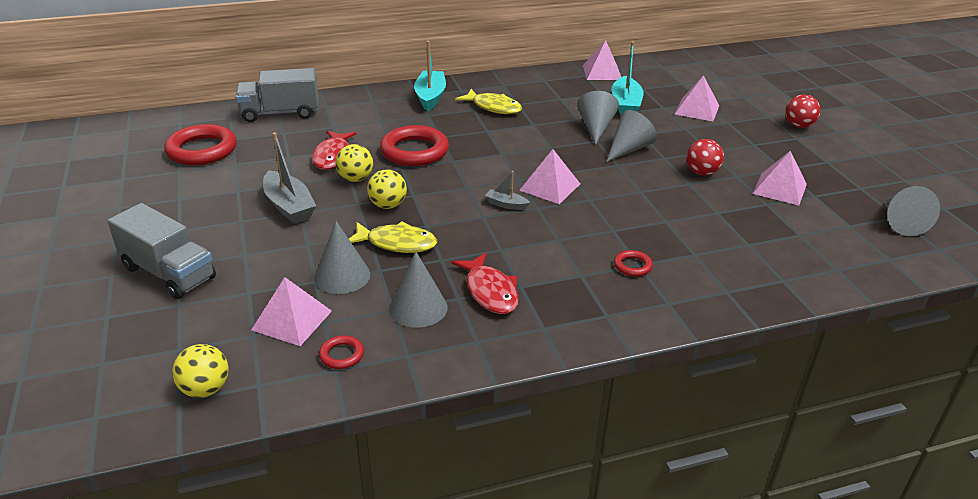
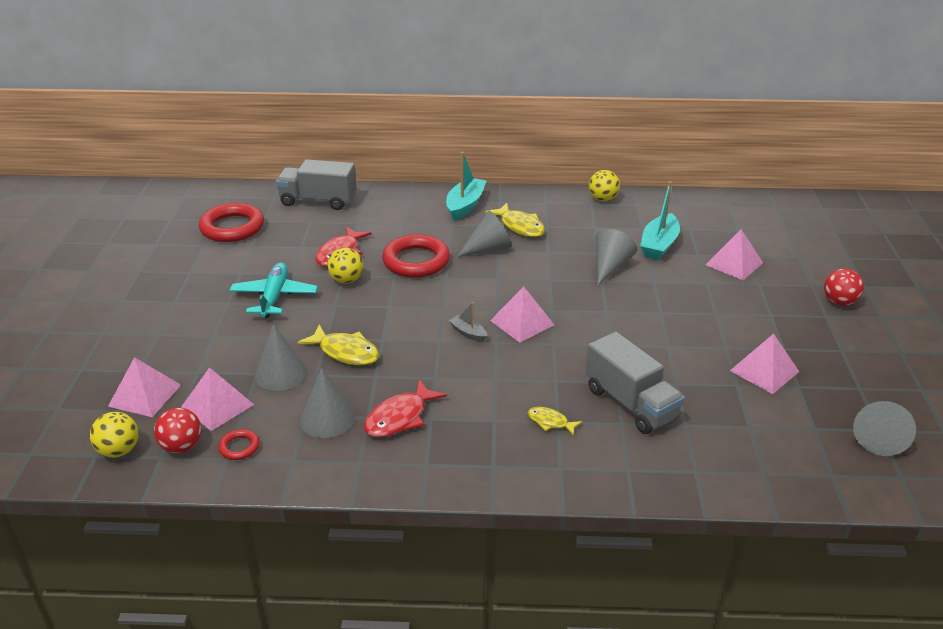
camera: 20 degrees right, 0 degrees up
grey truck [107,203,216,299] -> grey truck moved to [585,332,685,434]
grey boat [263,132,316,224] -> turquoise plane [230,262,318,318]
yellow ball [367,169,407,209] -> yellow ball moved to [589,170,620,201]
red fish [451,253,519,314] -> red fish turned 45 degrees clockwise [364,379,447,437]
pink pyramid [583,40,621,80] -> pink pyramid moved to [108,357,181,417]
grey cone [607,110,657,162] -> grey cone moved to [457,211,512,257]
red ring [614,250,653,277] -> yellow fish [528,407,582,436]
red ball [686,139,724,176] -> red ball moved to [154,408,201,453]

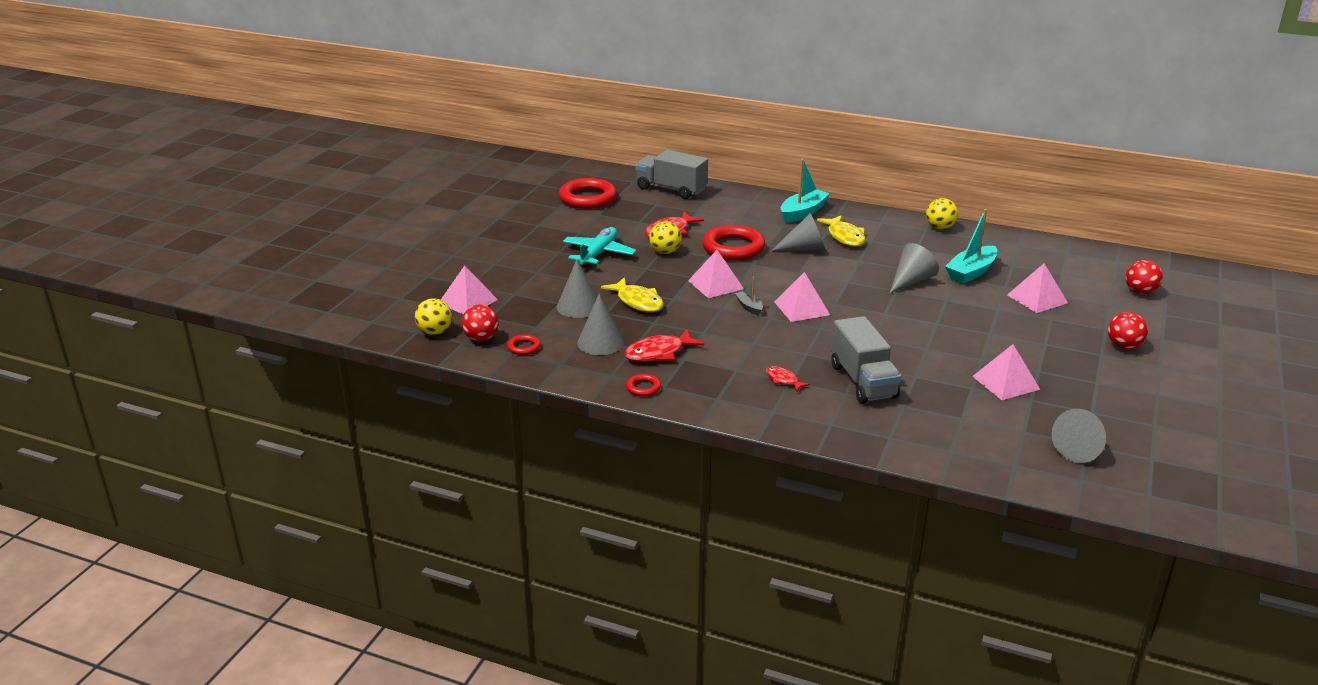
camera: 20 degrees right, 5 degrees down
pink pyramid [181,367,254,431] -> pink pyramid moved to [688,250,744,298]
yellow fish [528,407,582,436] -> red fish [766,366,810,392]
none -> red ring [626,374,661,396]
none -> red ball [1126,260,1163,294]

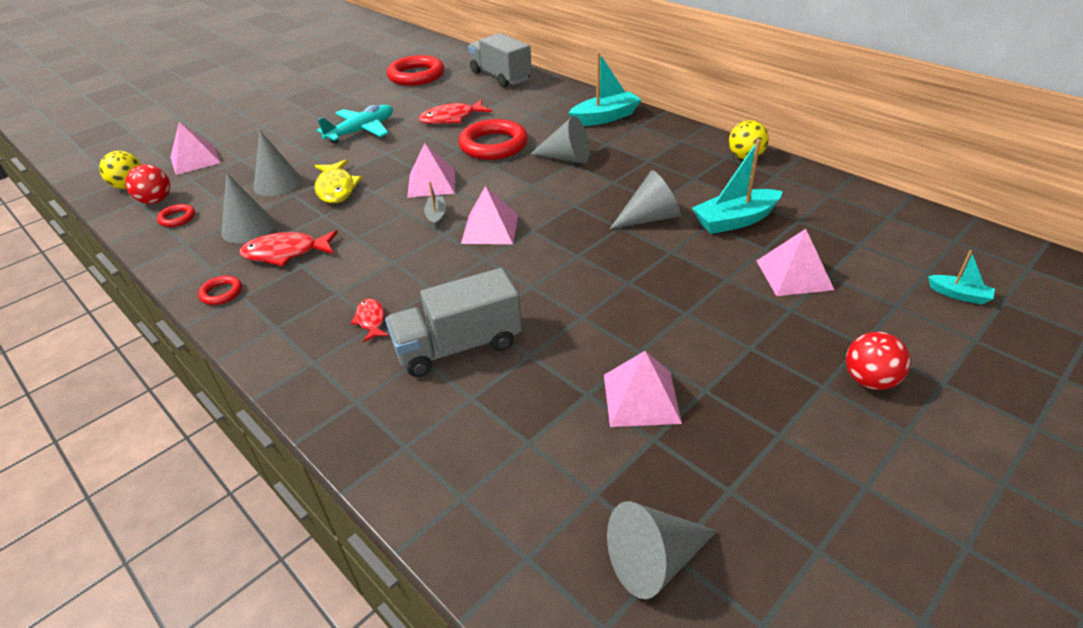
camera: 25 degrees right, 10 degrees up
yellow ball [649,221,682,254] -> none
yellow fish [817,215,865,247] -> none
grey truck [831,316,901,404] -> grey truck turned 60 degrees clockwise [385,268,522,377]
red ball [1126,260,1163,294] -> turquoise boat [928,250,995,305]

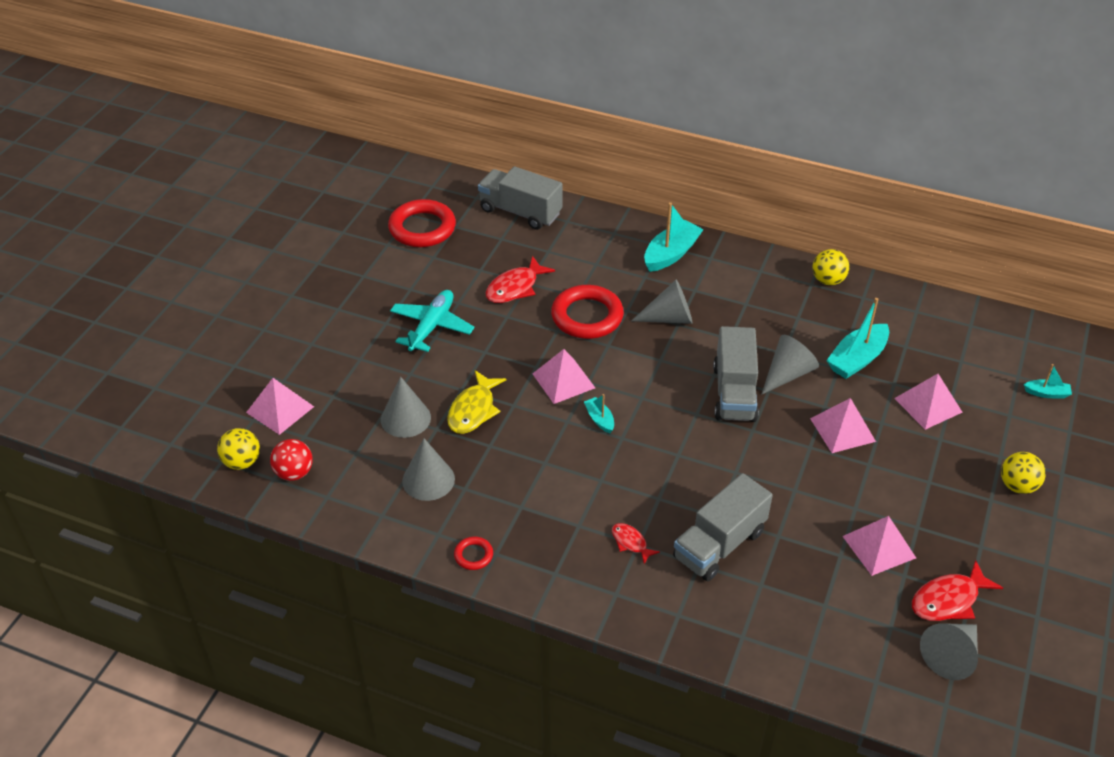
camera: 25 degrees left, 5 degrees up
red ring [157,204,195,227] -> none
red fish [240,230,338,266] -> red fish moved to [912,560,1003,621]
yellow fish [314,159,362,203] -> yellow fish turned 60 degrees clockwise [447,370,506,434]
grey boat [424,182,446,228] -> turquoise boat [584,394,614,433]
pink pyramid [461,186,518,244] -> pink pyramid moved to [810,398,876,453]
red ball [846,332,911,390] -> yellow ball [1001,452,1046,494]
none -> grey truck [713,326,759,422]

